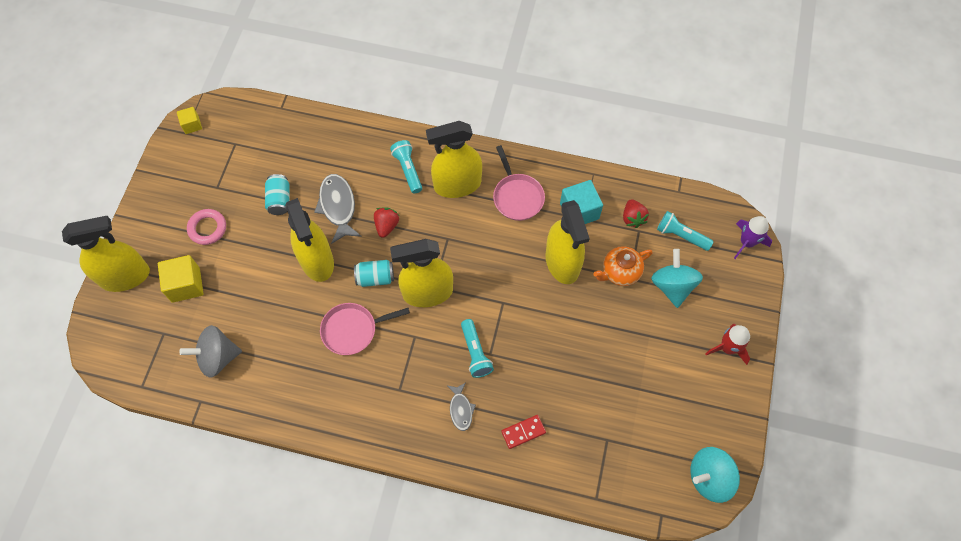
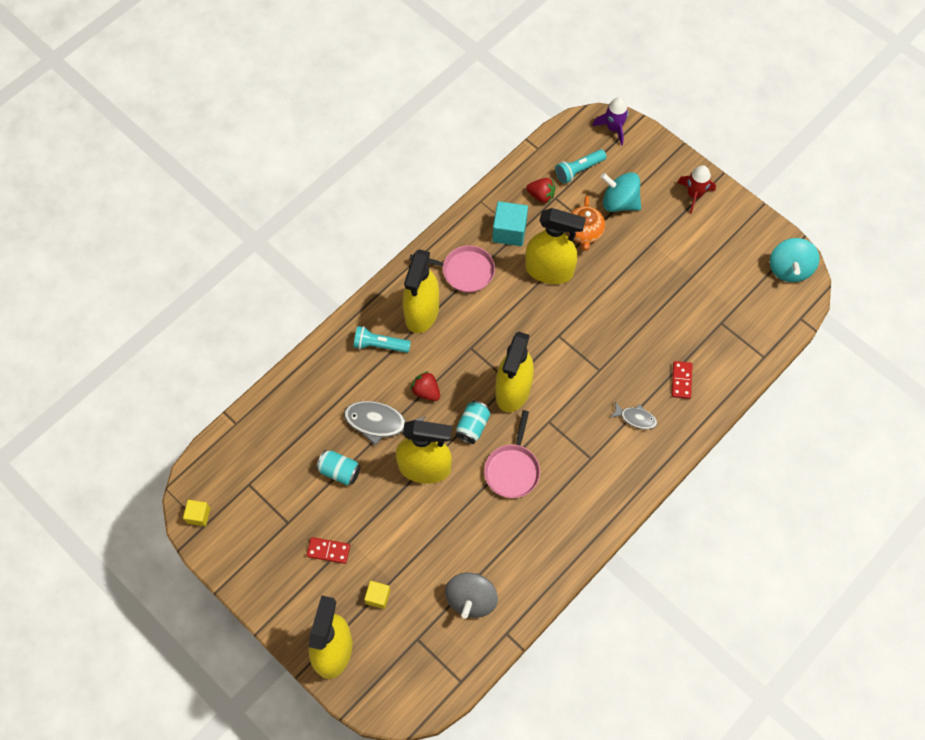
camera: 60 degrees left, 0 degrees up
yellow cube [158,255,203,303] -> yellow cube [364,581,391,609], size x0.58
pink ring [187,209,226,245] -> red domino [307,537,350,564]
turquoise flashlight [461,319,494,378] -> none

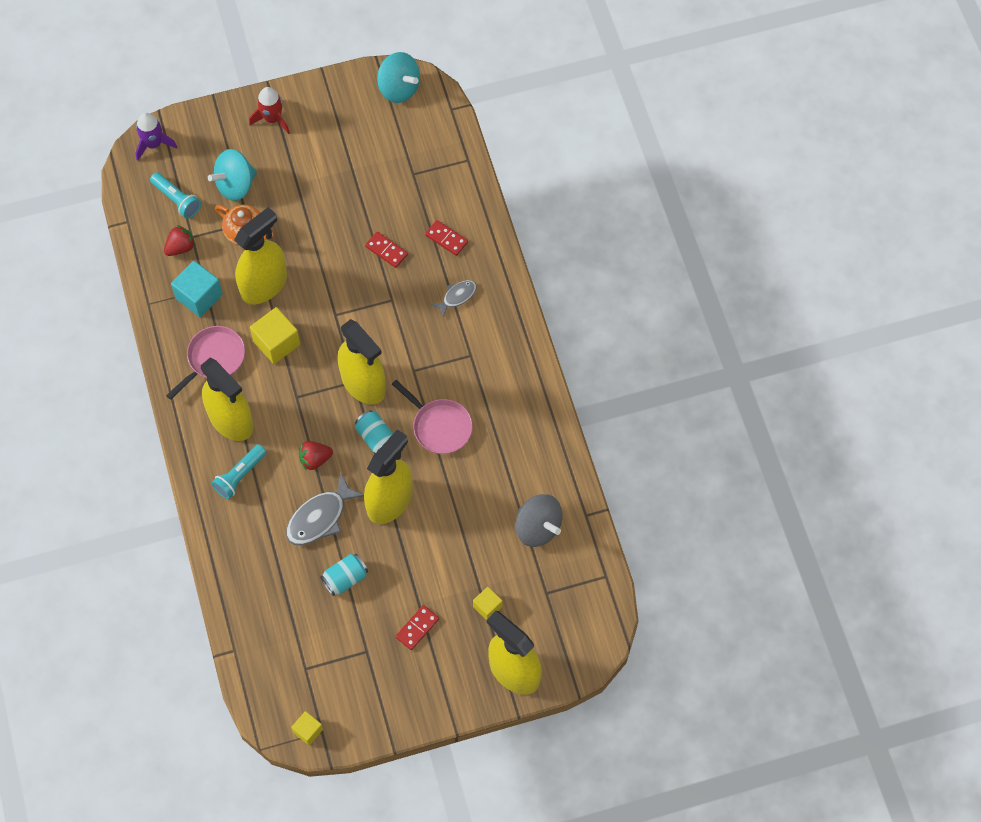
camera: 60 degrees left, 0 degrees up
turquoise flashlight [555,149,606,184] -> turquoise flashlight turned 45 degrees counterclockwise [150,172,201,219]
none -> yellow cube [250,307,300,364]
none -> red domino [365,232,408,268]

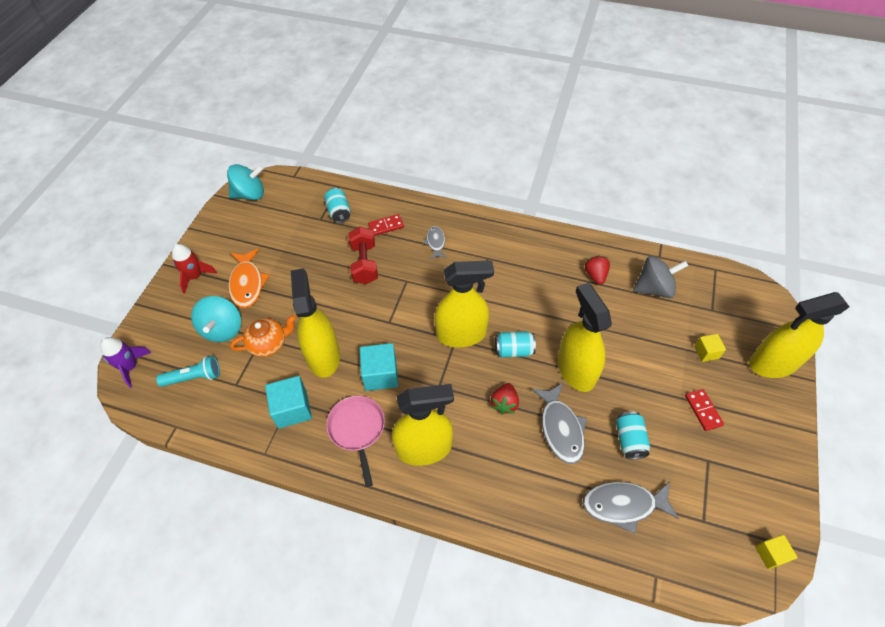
camera: 55 degrees left, 10 degrees down
red strawberry [164,225,196,256] -> red strawberry moved to [585,256,610,285]
turquoise flashlight [211,444,267,499] -> none
yellow cube [250,307,300,364] -> turquoise cube [360,343,398,391]
red domino [365,232,408,268] -> red dumbbell [348,227,378,284]
pink pan [392,380,473,454] -> none
none -> orange fish [228,248,270,308]
none -> turquoise can [324,188,351,223]
none -> grey fish [582,482,679,534]

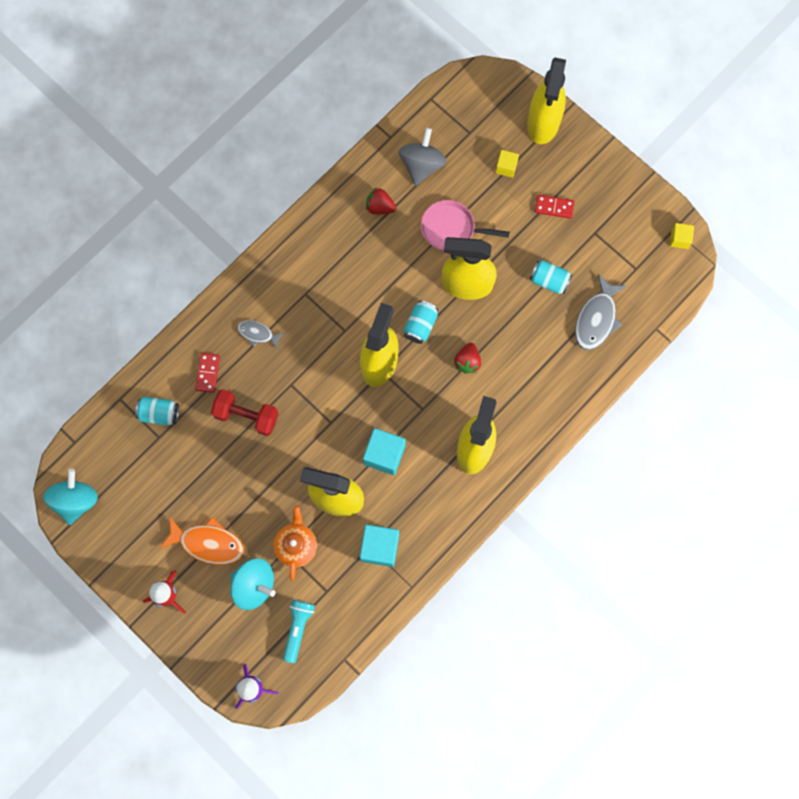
camera: 65 degrees left, 20 degrees up
pink pan [326,396,385,487] -> pink pan moved to [421,200,510,250]
red strawberry [491,383,519,414] -> red strawberry turned 60 degrees clockwise [454,343,481,374]
grey fish [531,383,587,464] -> none

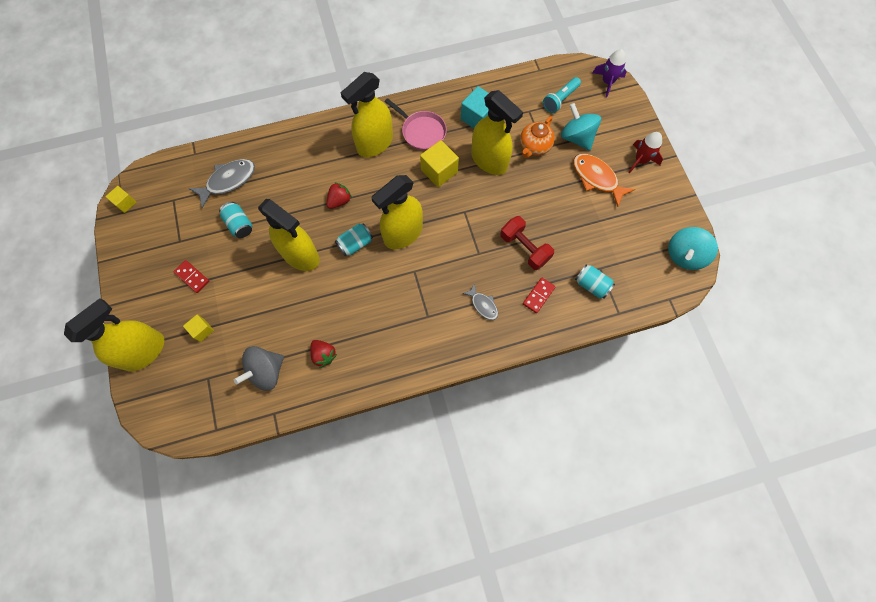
camera: 150 degrees left, 5 degrees down
turquoise cube [363,428,406,475] -> yellow cube [420,140,459,187]
pink pan [421,200,510,250] -> pink pan moved to [385,98,447,150]

